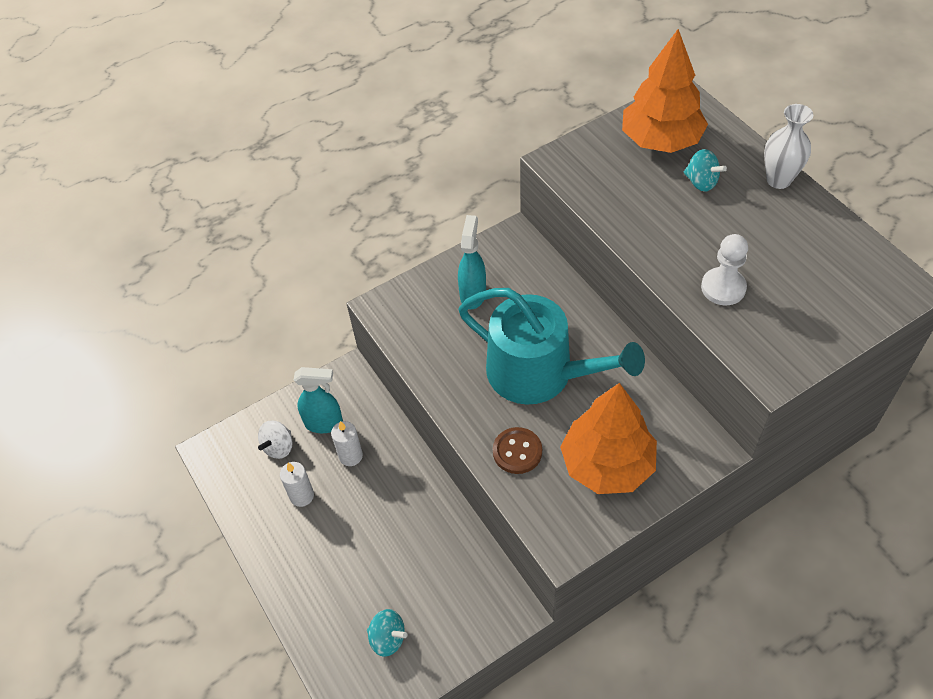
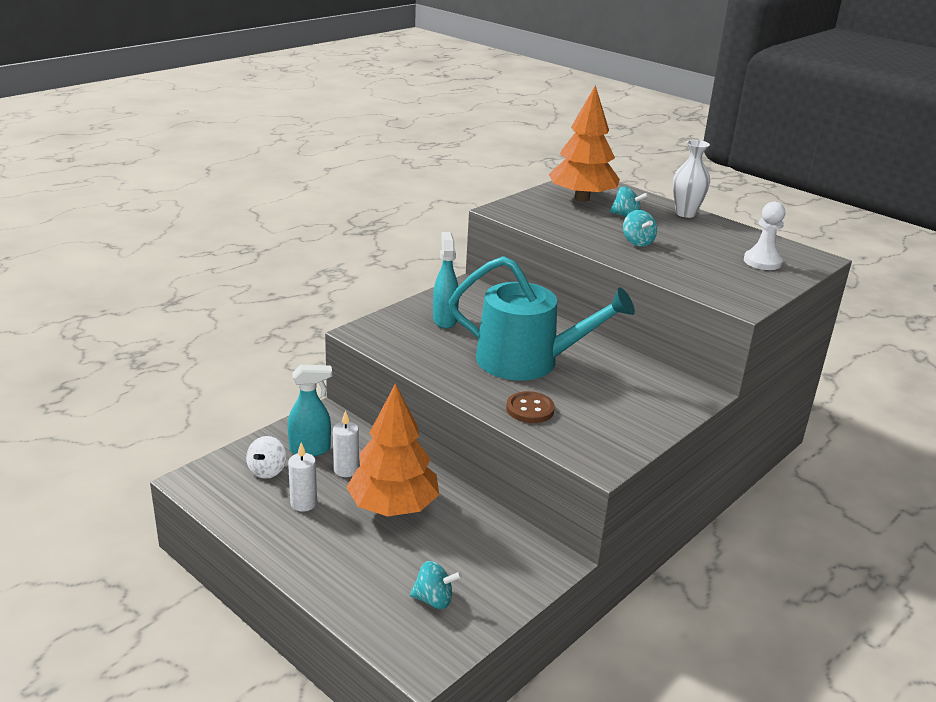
camera: 20 degrees left, 25 degrees down
orange tree [560,383,657,494] -> orange tree moved to [346,383,439,517]
white pawn [701,234,748,305] -> white pawn moved to [744,201,785,270]
none -> turquoise spinning top [623,210,657,247]

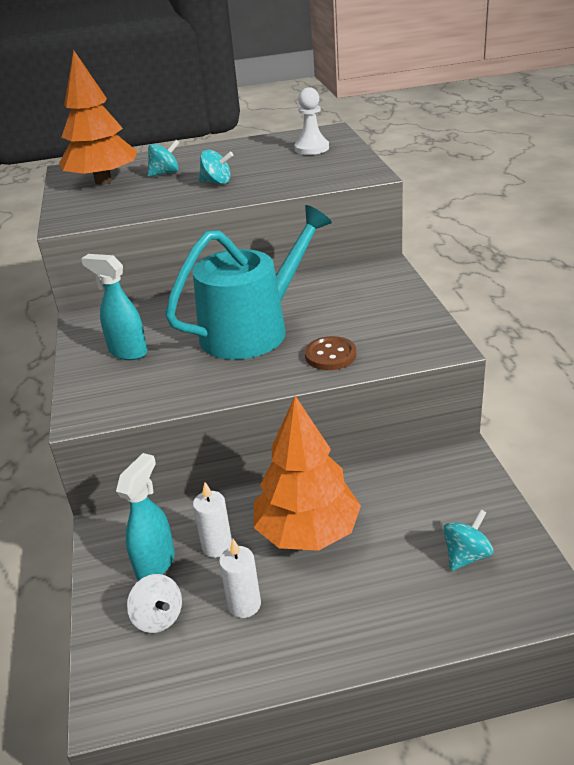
camera: 50 degrees left, 5 degrees up
white vase [673,140,710,218] -> none

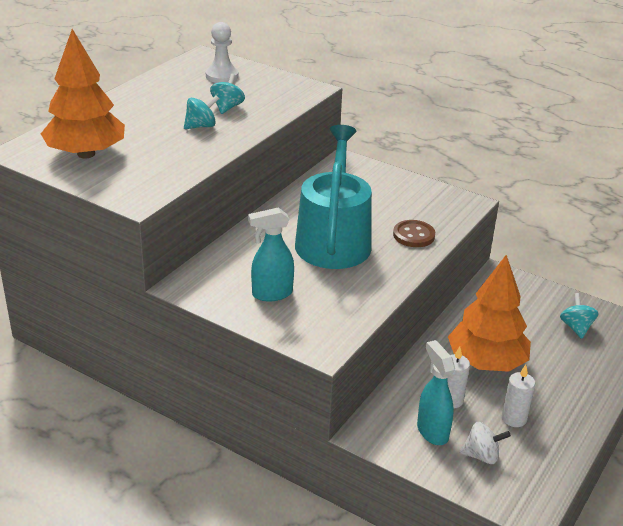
camera: 50 degrees left, 0 degrees up
turquoise spinning top [148,140,179,177] -> turquoise spinning top moved to [210,74,245,114]

